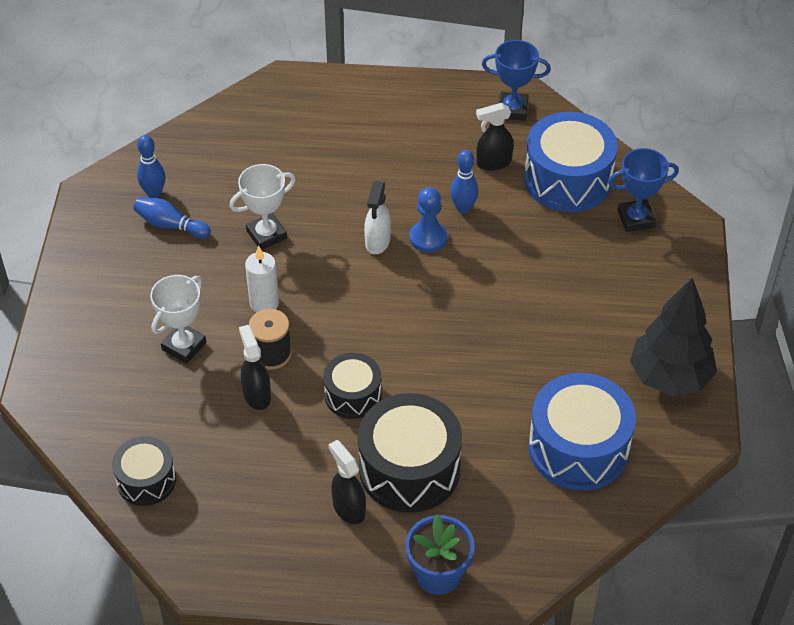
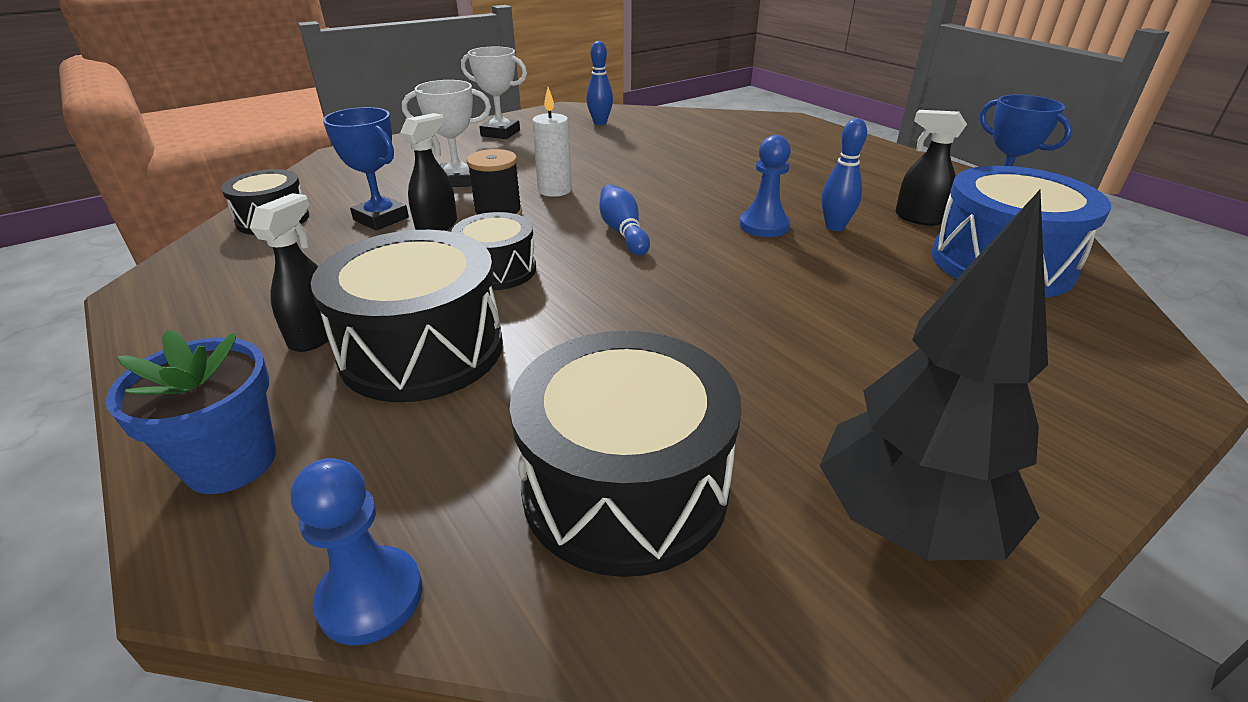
camera: 50 degrees right, 15 degrees down
blue bowling pin [133,197,211,238] -> blue bowling pin moved to [599,184,650,255]
white trophy [229,164,296,250] -> white trophy moved to [461,47,527,139]
white spray bottle [364,181,391,254] -> none
blue drum [529,373,636,491] -> black drum [509,331,741,577]
blue trophy [608,148,679,232] -> blue trophy moved to [323,107,409,231]
none -> blue pawn [291,458,422,645]

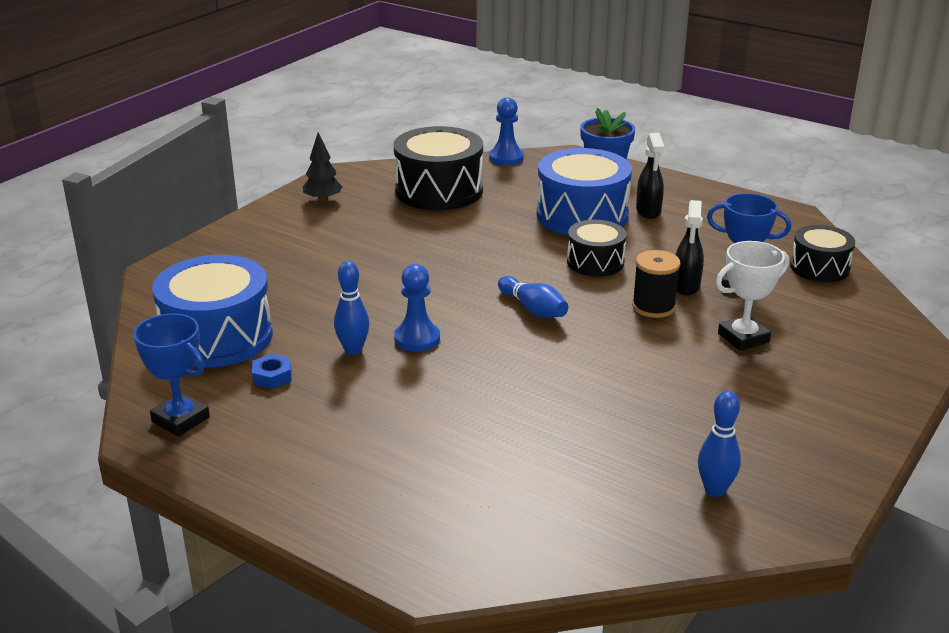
camera: 160 degrees right, 5 degrees down
black drum [311,230,503,402] -> blue drum [537,148,632,235]
white trophy [461,47,527,139] -> none
white candle [532,87,572,197] -> none
black tree [820,190,1048,560] -> black tree [303,133,343,203], size x0.51
black spray bottle [895,110,967,226] -> blue nut [252,353,292,389]

